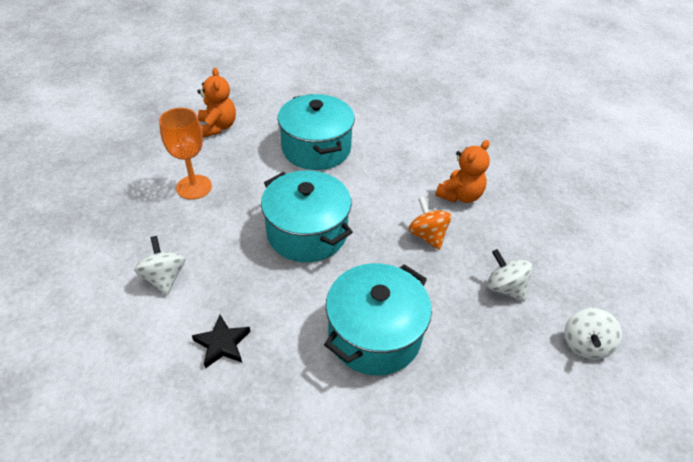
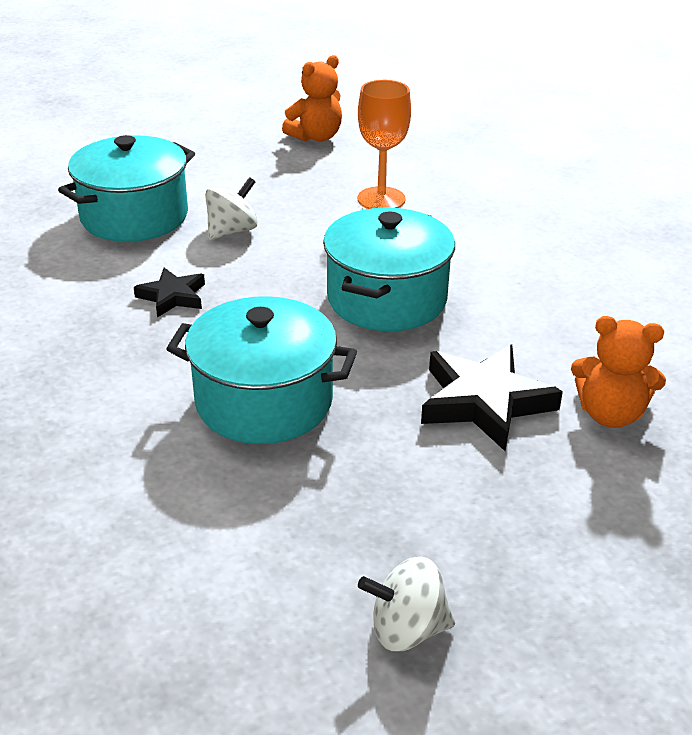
camera: 65 degrees right, 10 degrees down
orange teddy bear [197,68,236,138] -> orange teddy bear moved to [282,55,342,142]
turquoise pot [278,94,355,170] -> turquoise pot moved to [58,135,195,242]
orange spinning top [408,197,452,250] -> black star [421,344,563,451]
white spinning top [487,249,532,302] -> none

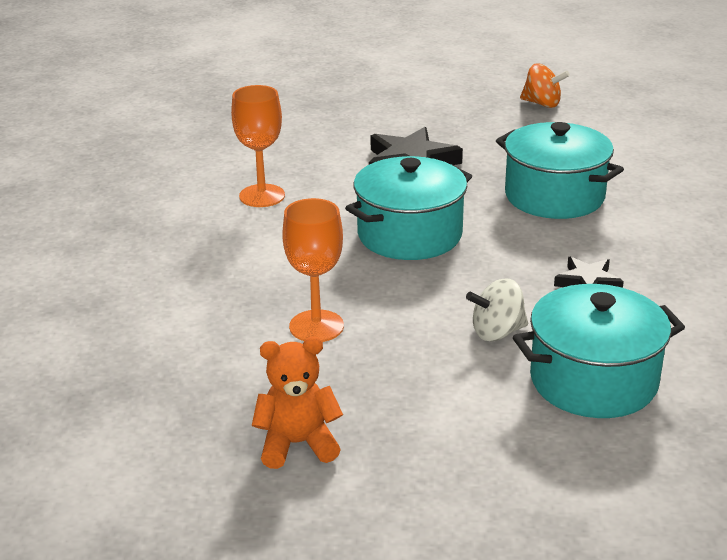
camera: 150 degrees left, 5 degrees down
white spinning top [358,557,455,651] -> orange spinning top [520,64,570,108]
orange teddy bear [571,316,666,428] -> none
none -> orange goblet [231,85,285,207]

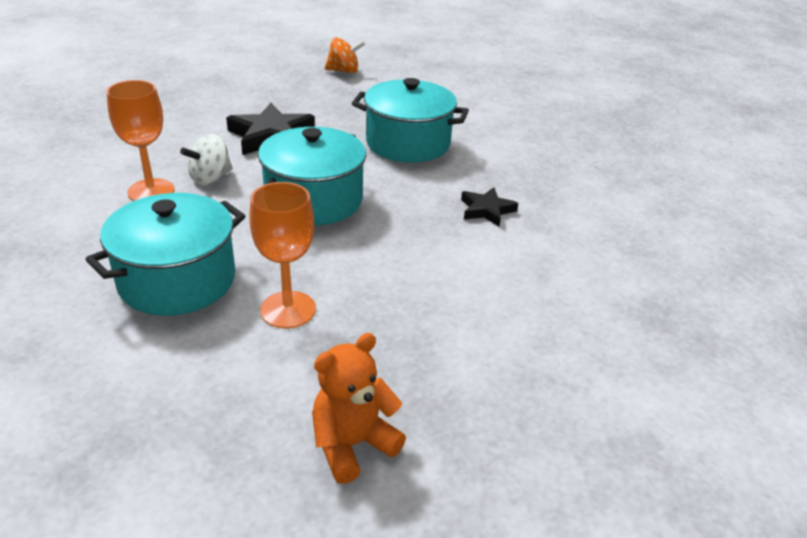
camera: 30 degrees left, 5 degrees up
white spinning top [466,279,528,341] -> white spinning top moved to [180,134,233,186]
turquoise pot [513,284,685,418] -> turquoise pot moved to [85,193,245,316]

